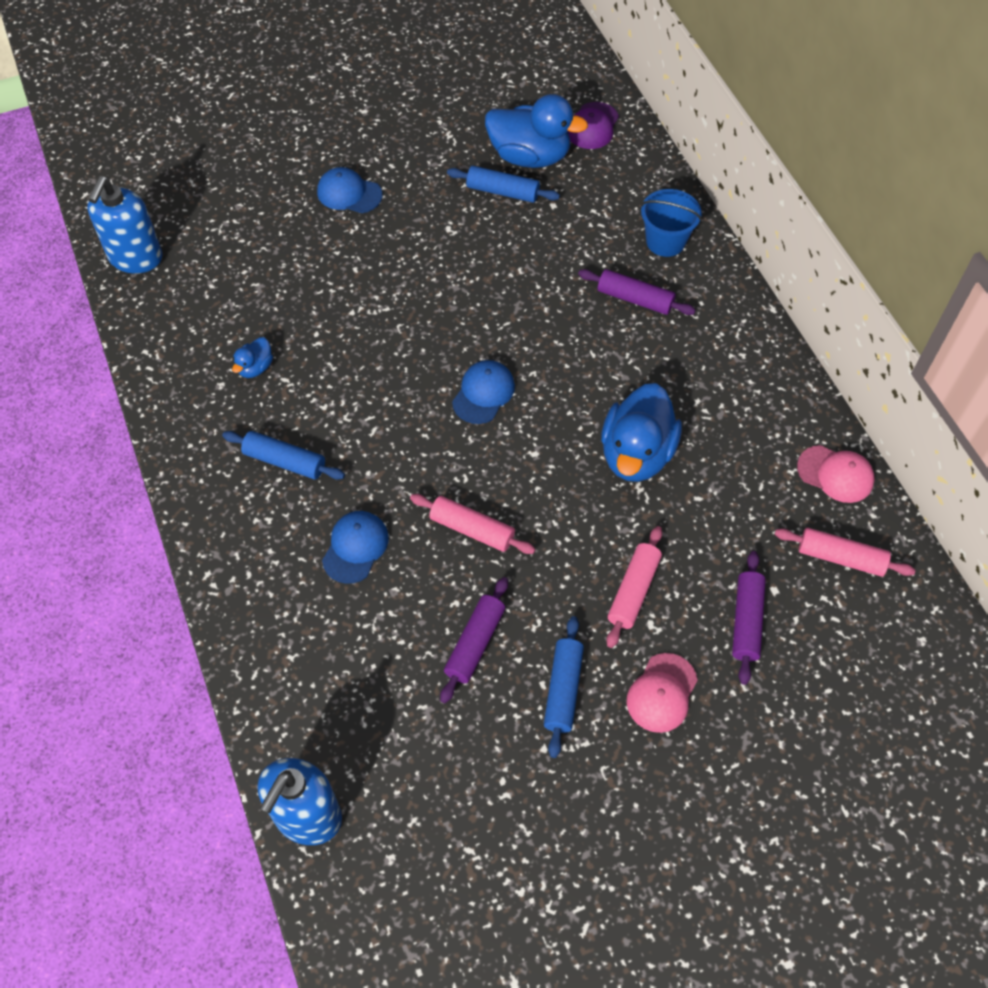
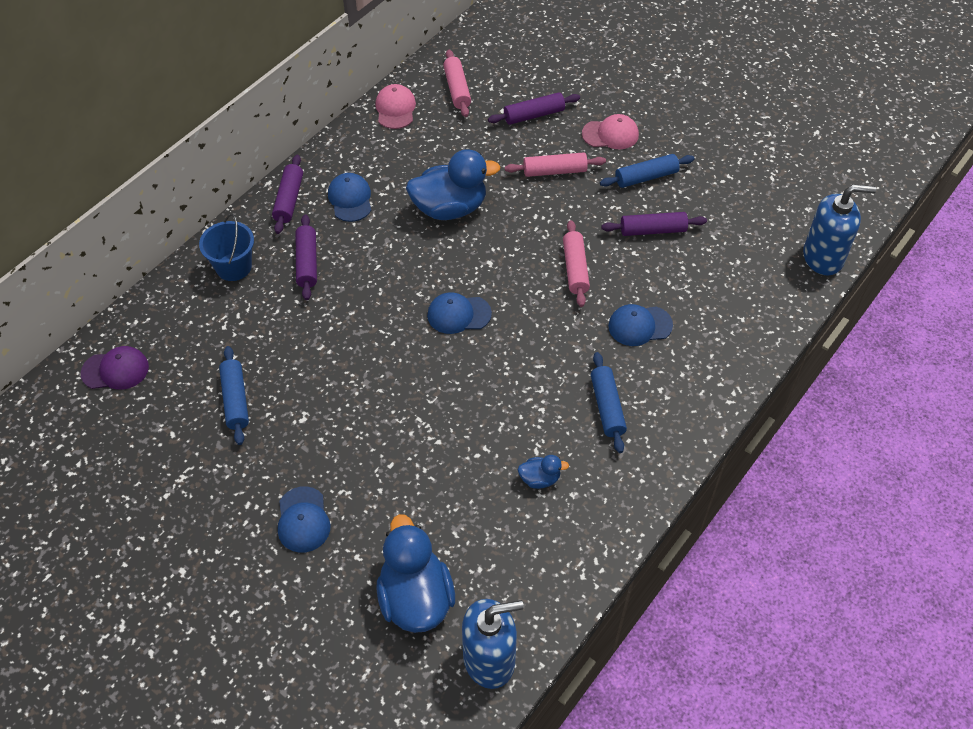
camera: 120 degrees left, 5 degrees down
blue duck [485,94,588,168] -> blue duck moved to [376,514,455,633]
none -> purple rolling pin [272,155,303,234]
none -> blue cap [328,173,371,222]

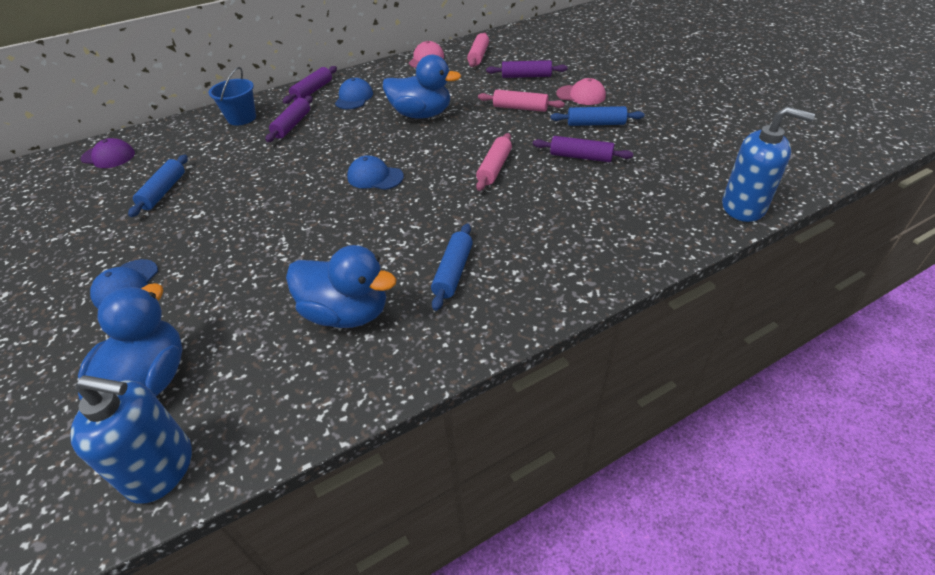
camera: 25 degrees right, 10 degrees down
blue duck [518,455,569,489] -> blue duck [286,245,397,328], size x2.17
blue cap [608,304,673,346] -> none

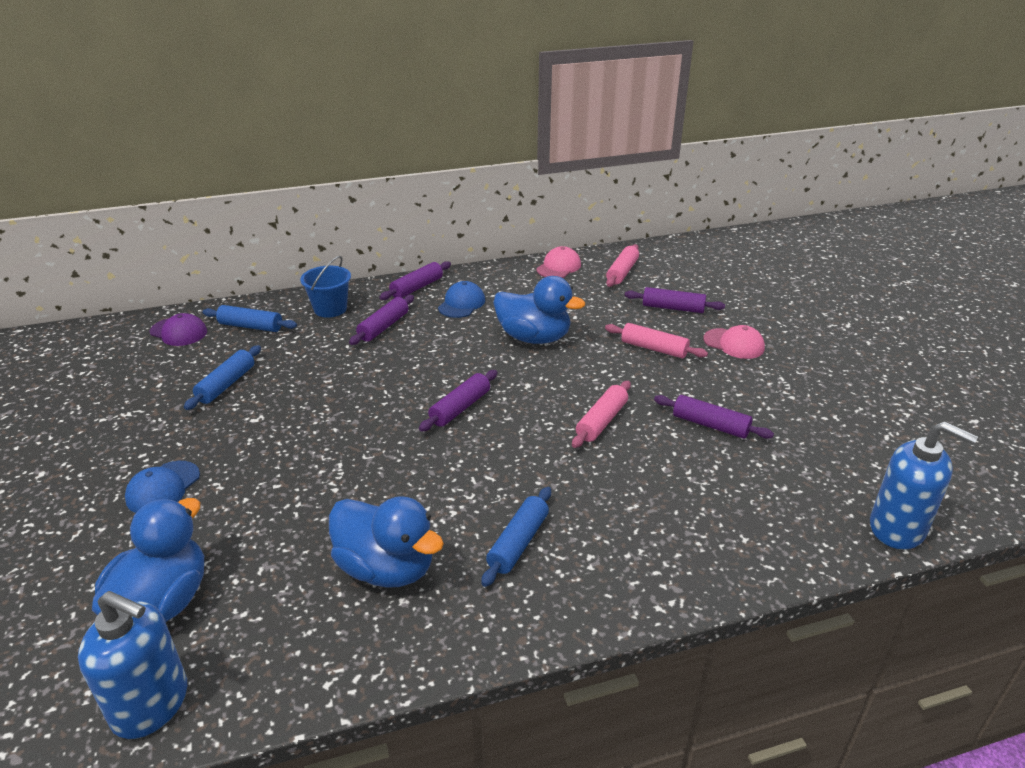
camera: 10 degrees right, 10 degrees down
blue cap [347,155,404,190] -> purple rolling pin [419,370,497,432]
blue rolling pin [550,106,644,126] -> blue rolling pin moved to [202,305,297,332]

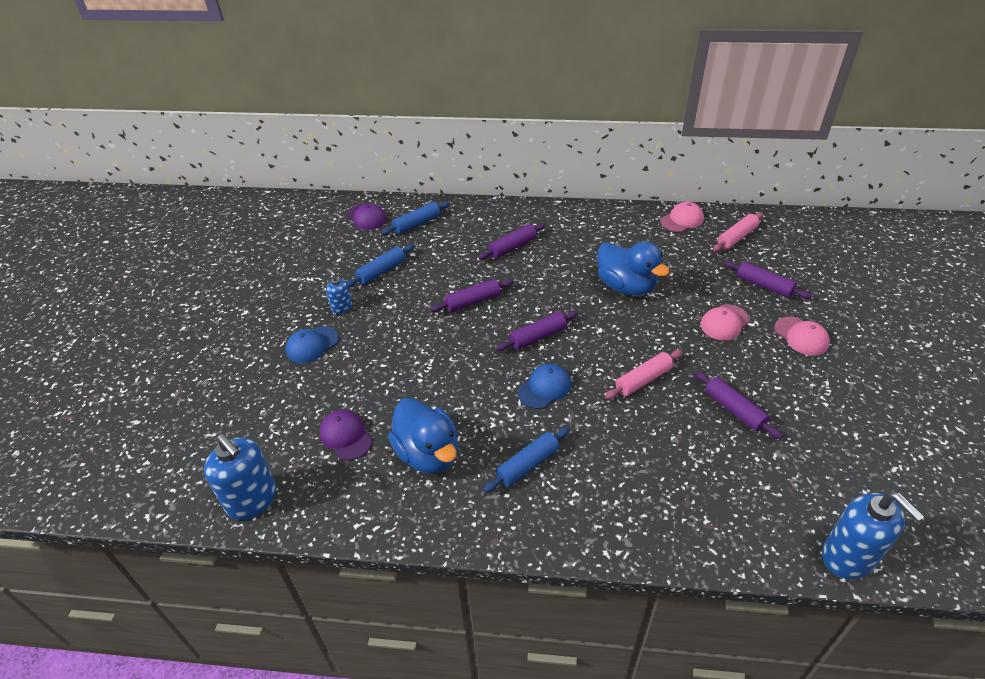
camera: 25 degrees right, 10 degrees up
blue duck [92,498,204,622] -> none
blue rolling pin [202,305,297,332] -> blue rolling pin turned 75 degrees counterclockwise [381,201,450,235]
blue bucket [300,256,351,318] -> none
purple rolling pin [380,261,451,300] -> purple rolling pin moved to [430,279,514,312]
blue cap [438,281,485,318] -> blue cap moved to [518,363,571,409]
pink rolling pin [605,323,708,358] -> pink cap [700,304,750,341]
none -> purple cap [319,410,373,460]
none -> blue soap dispenser [326,268,352,314]

